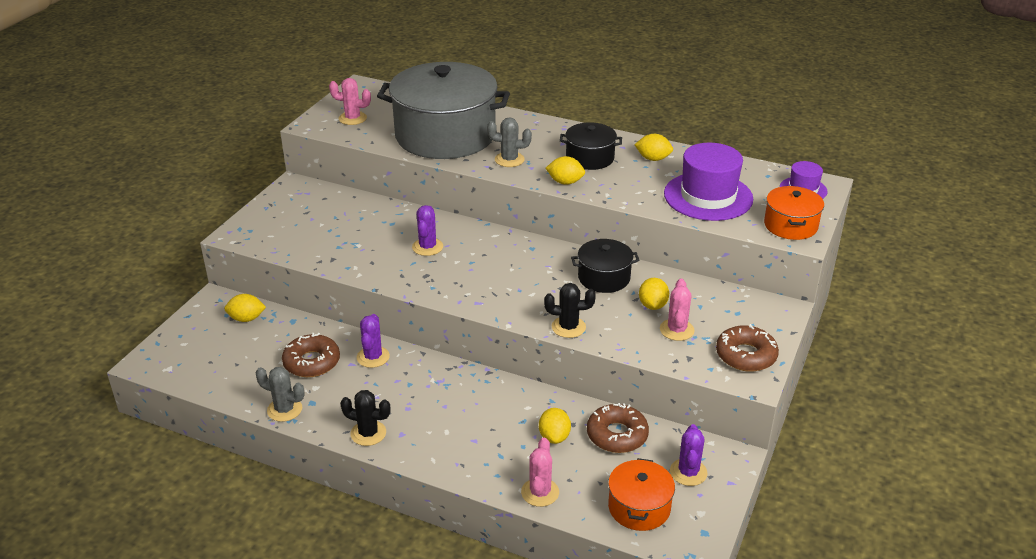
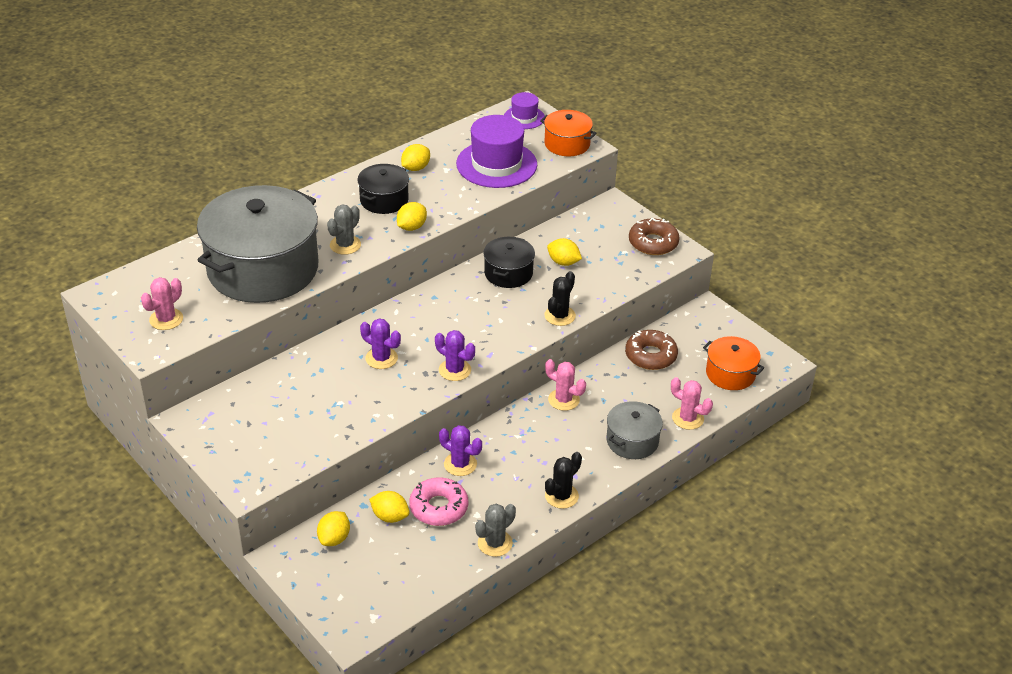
camera: 65 degrees left, 5 degrees up
brown donut [282,333,340,377] -> pink donut [409,477,468,526]
yellow lemon [539,408,571,444] -> yellow lemon moved to [369,491,410,523]
pink cactus [660,279,695,341] -> pink cactus moved to [545,359,586,411]
purple cactus [670,424,708,486] -> purple cactus moved to [435,330,475,381]
none -> grey pot [606,401,663,459]

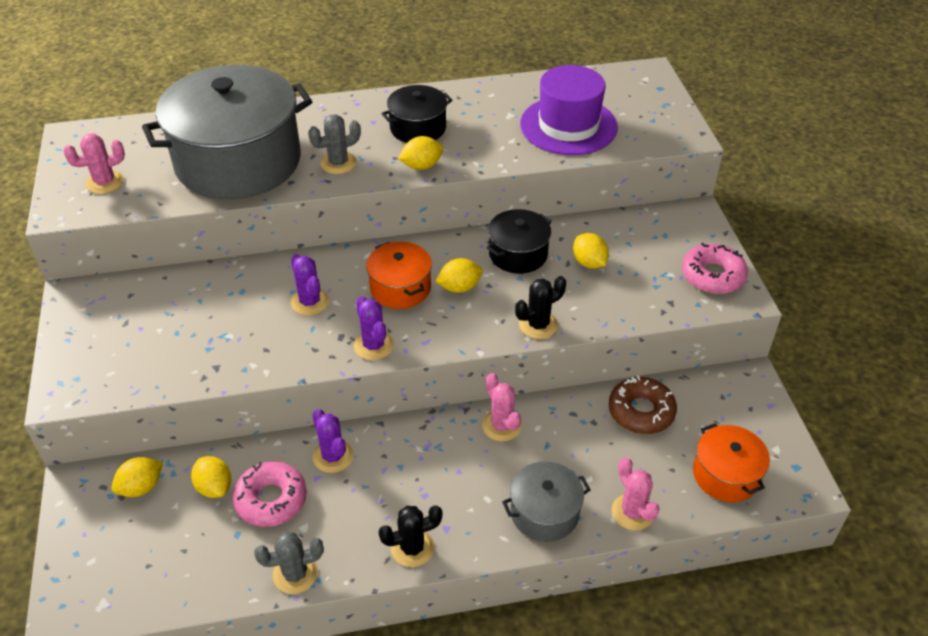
camera: 30 degrees right, 5 degrees up
yellow lemon [401,144,430,171] -> yellow lemon moved to [435,258,483,293]
purple hat [504,92,545,129] -> none
orange pot [540,110,597,157] -> orange pot moved to [366,242,432,309]
brown donut [629,218,679,255] -> pink donut [682,243,748,294]

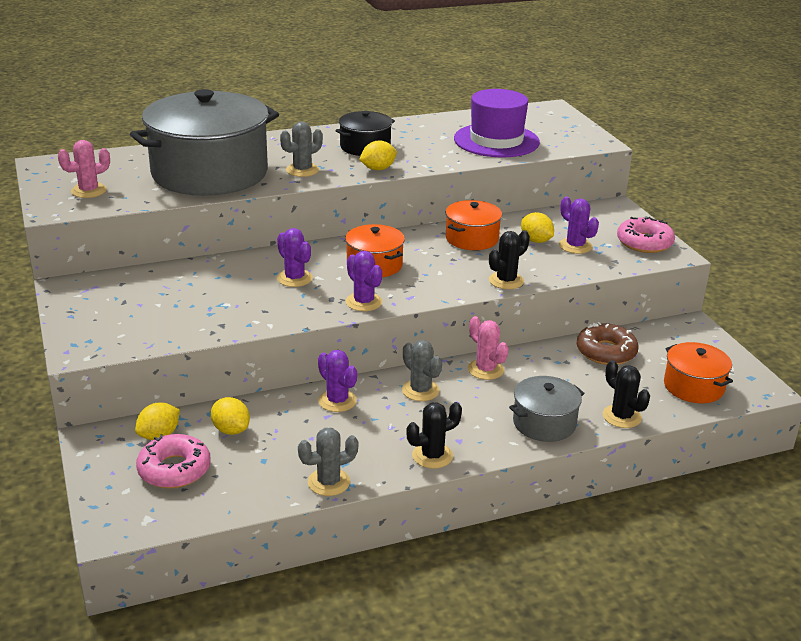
camera: 10 degrees left, 15 degrees down
pink donut [233,461,307,527] -> pink donut moved to [136,434,211,488]
yellow lemon [435,258,483,293] -> none
black pot [486,209,552,274] -> orange pot [446,200,502,250]
pink cactus [612,457,659,530] -> black cactus [603,360,650,428]
none -> grey cactus [402,340,442,401]
none -> purple cactus [559,197,599,254]

